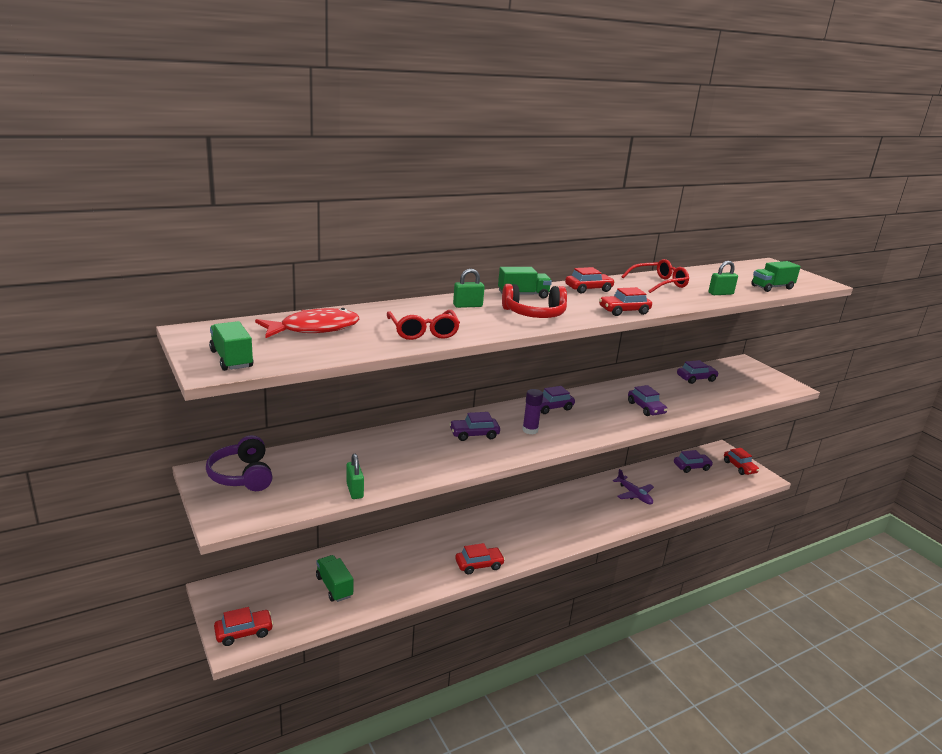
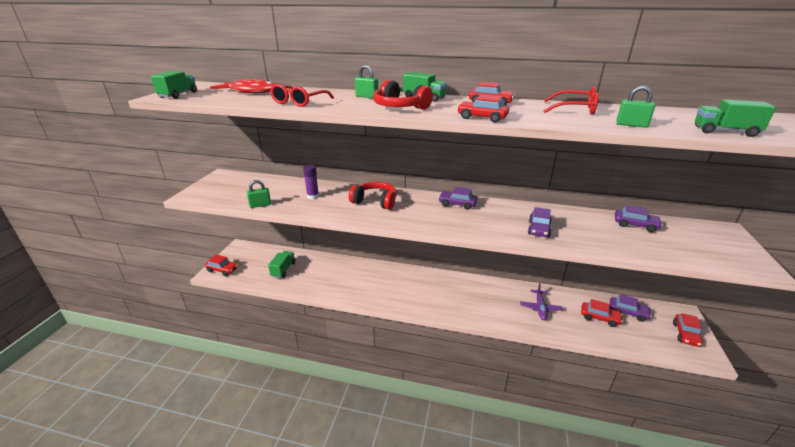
camera: 45 degrees right, 5 degrees up
purple headphones [206,435,272,491] -> none
green padlock [346,454,364,499] -> green padlock turned 45 degrees clockwise [247,180,271,208]
purple car [449,412,500,441] -> red headphones [349,182,397,210]
red car [455,543,505,575] -> red car moved to [581,299,623,327]
purple glue stick [522,389,543,434] -> purple glue stick moved to [303,165,319,199]

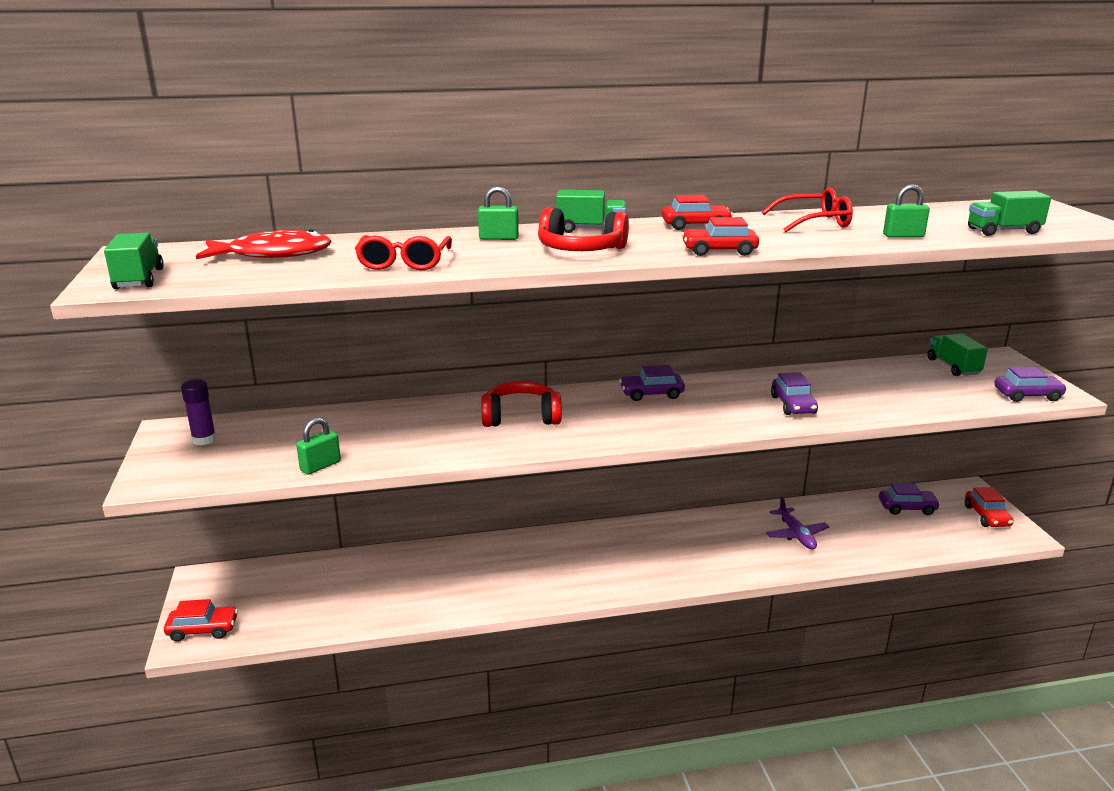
camera: 25 degrees left, 5 degrees down
green truck [268,251,295,278] -> green truck moved to [927,334,988,376]
purple glue stick [303,165,319,199] -> purple glue stick moved to [181,379,217,445]
red car [581,299,623,327] -> none
purple car [615,205,663,232] -> purple car moved to [994,367,1067,402]

